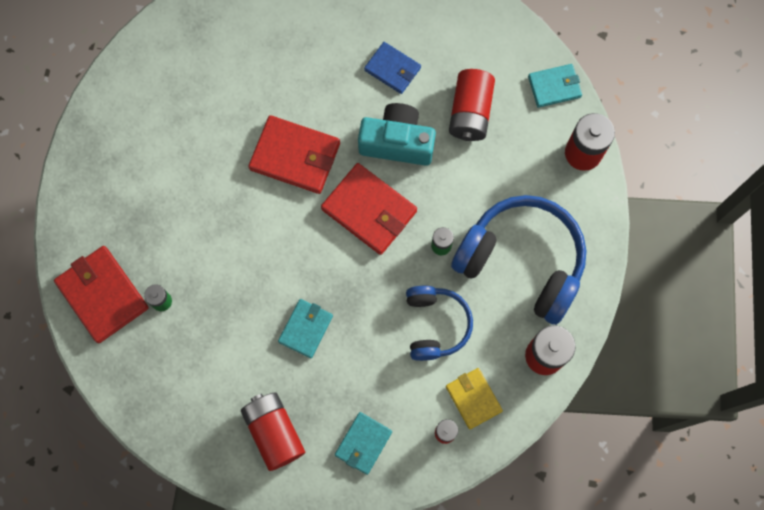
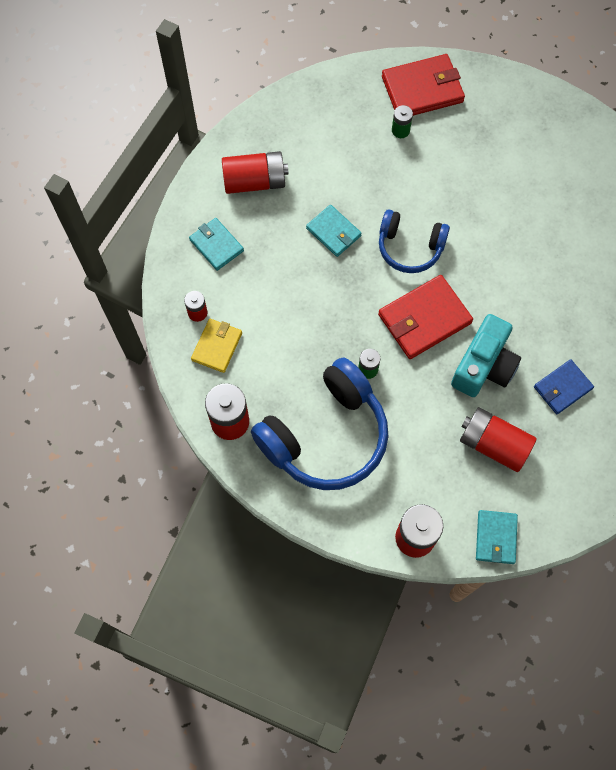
camera: 110 degrees right, 5 degrees down
red wallet [248,115,340,194] -> none
blue headphones [406,286,473,361] -> blue headphones moved to [379,209,450,273]
yellow wallet [446,368,503,429] -> yellow wallet turned 60 degrees counterclockwise [191,319,242,373]

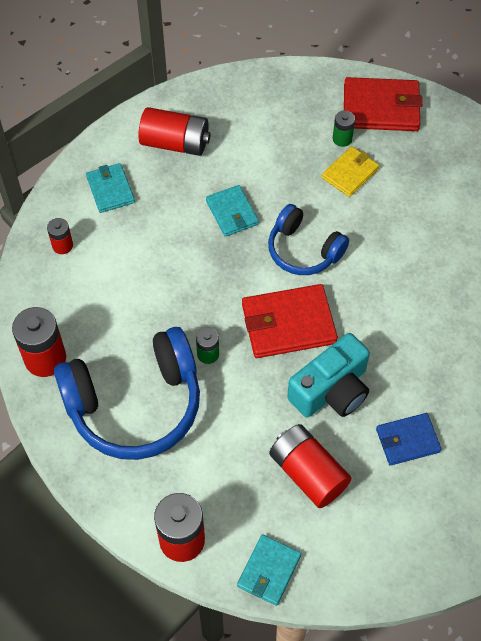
camera: 20 degrees right, 10 degrees down
yellow wallet [191,319,242,373] -> yellow wallet moved to [322,146,379,197]

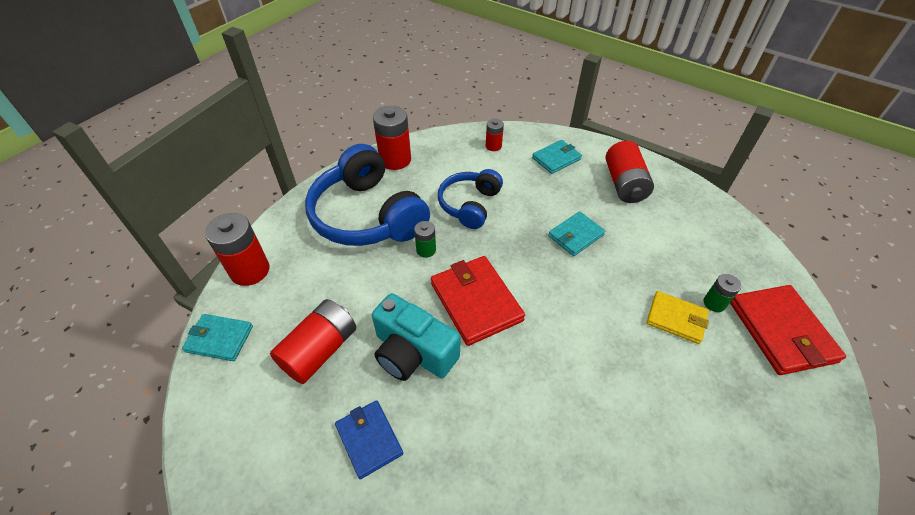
camera: 75 degrees right, 10 degrees down
blue headphones [268,204,349,275] -> blue headphones moved to [438,169,503,229]

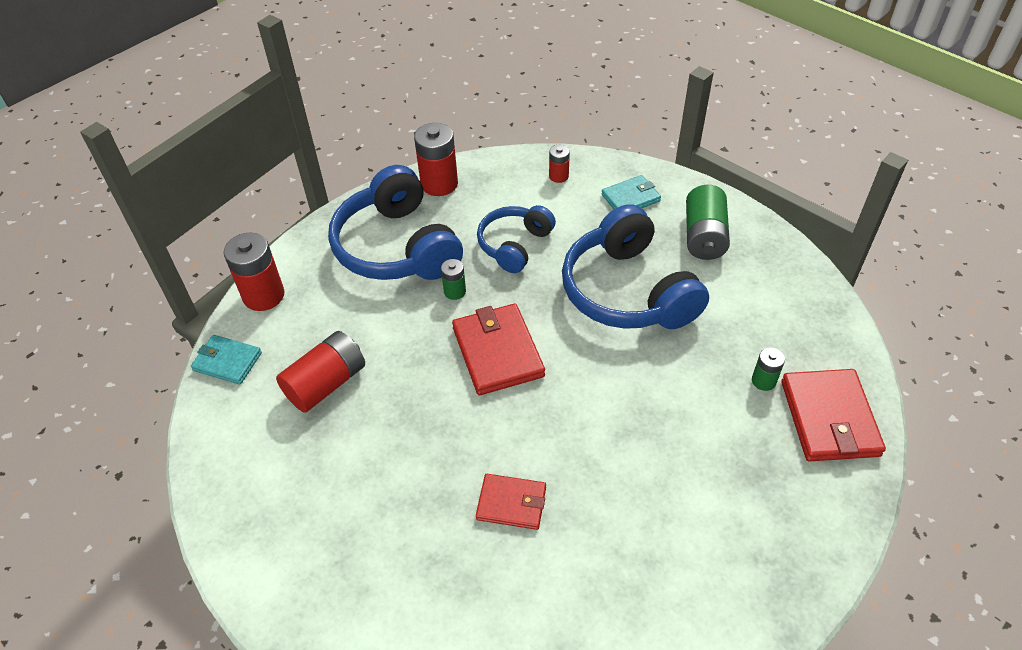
camera: 10 degrees right, 0 degrees up
blue wallet [335,400,403,479] -> none
turquoise camera [372,293,460,381] -> none
turquoise wallet [548,212,605,256] -> blue headphones [562,204,709,329]
red battery [606,141,654,203] -> green battery [686,185,730,260]
yellow wallet [646,291,709,344] -> none
none -> red wallet [476,474,546,530]

